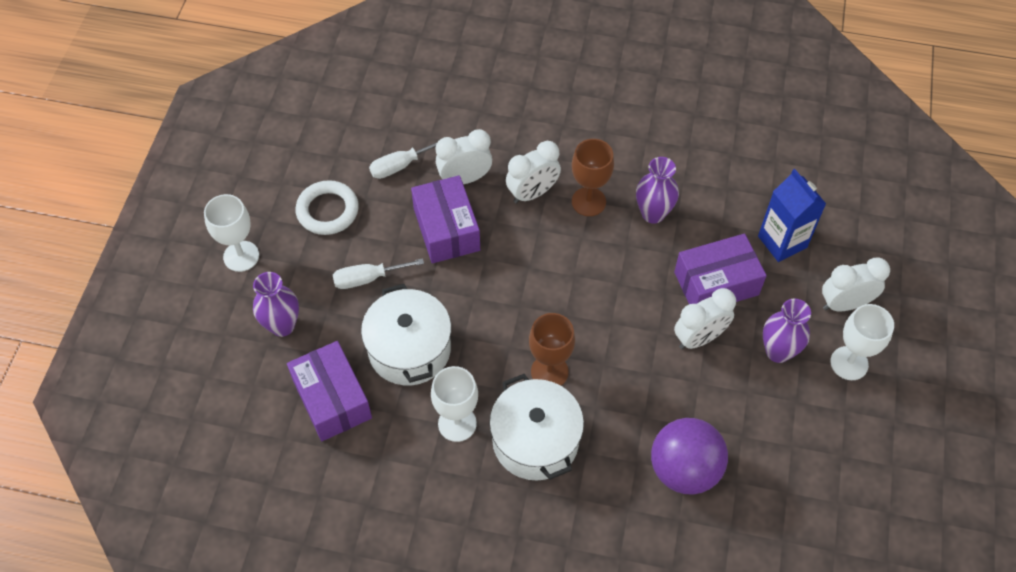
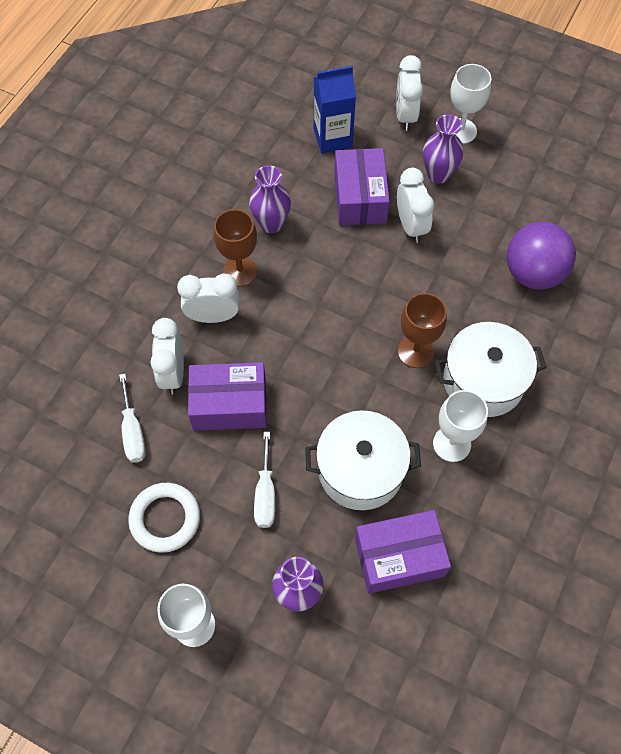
camera: 75 degrees left, 5 degrees up
white clock [506,141,561,204] -> white clock turned 75 degrees counterclockwise [177,273,239,323]

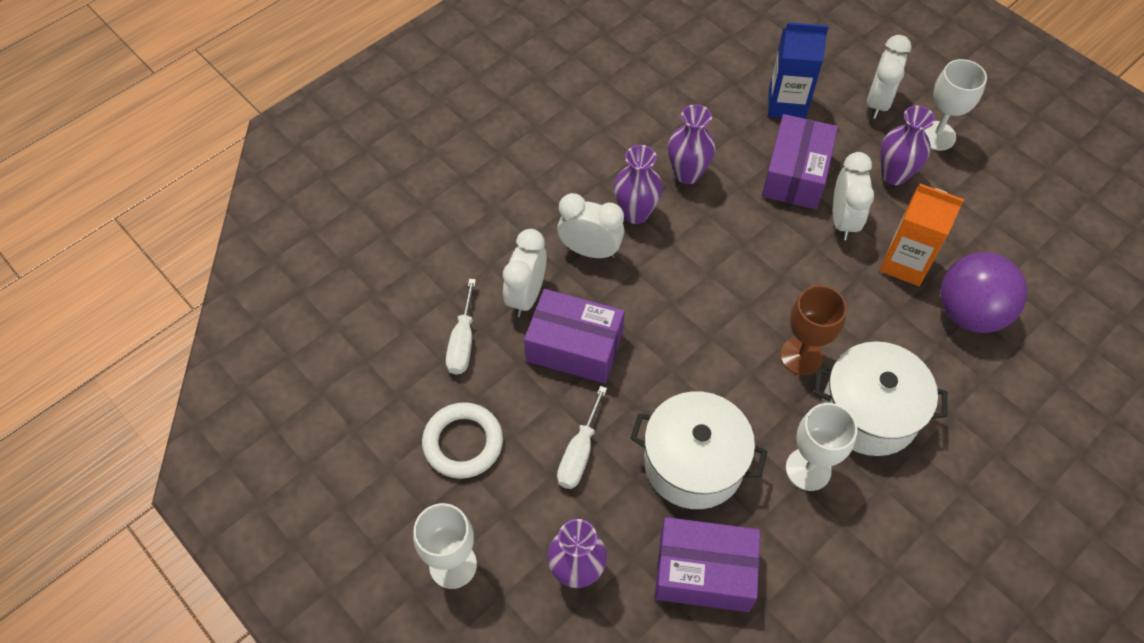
camera: 20 degrees right, 5 degrees down
brown goblet [214,209,258,287] -> purple vase [614,145,662,224]
none -> orange carton [880,184,964,286]

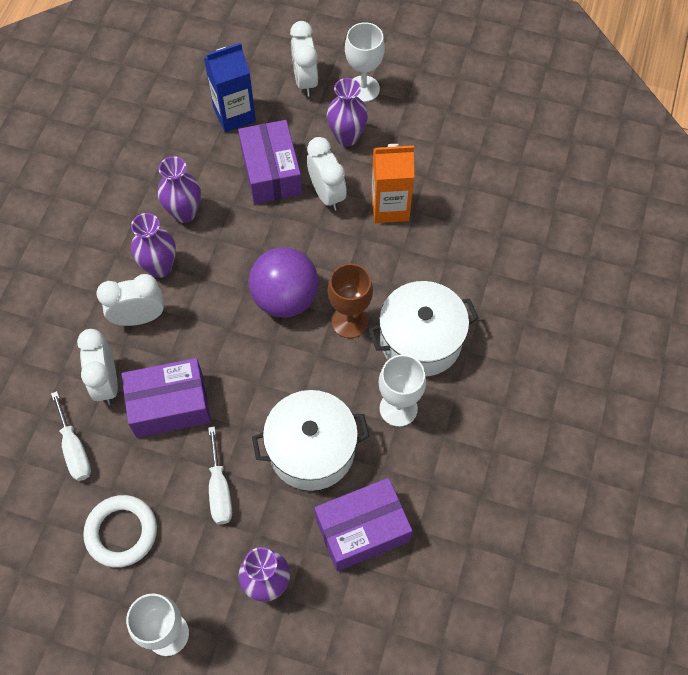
camera: 30 degrees left, 5 degrees up
purple ball [940,252,1027,333] -> purple ball moved to [249,247,319,317]

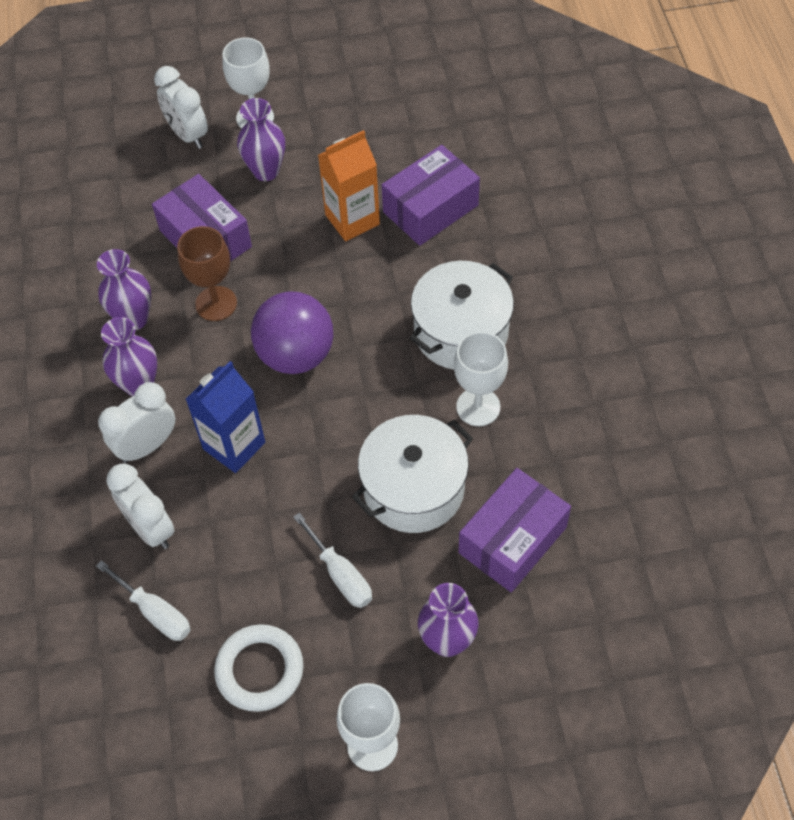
camera: 25 degrees left, 5 degrees down
purple box [121,358,211,438] -> purple box moved to [382,145,480,246]
blue carton [204,43,256,132] -> blue carton moved to [186,361,265,473]
white clock [307,137,347,211] -> none
brown goblet [328,263,373,338] -> brown goblet moved to [177,226,237,321]

